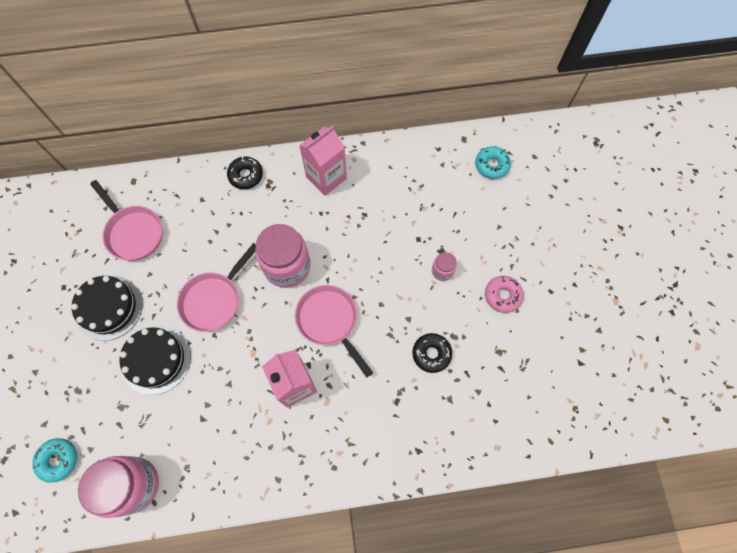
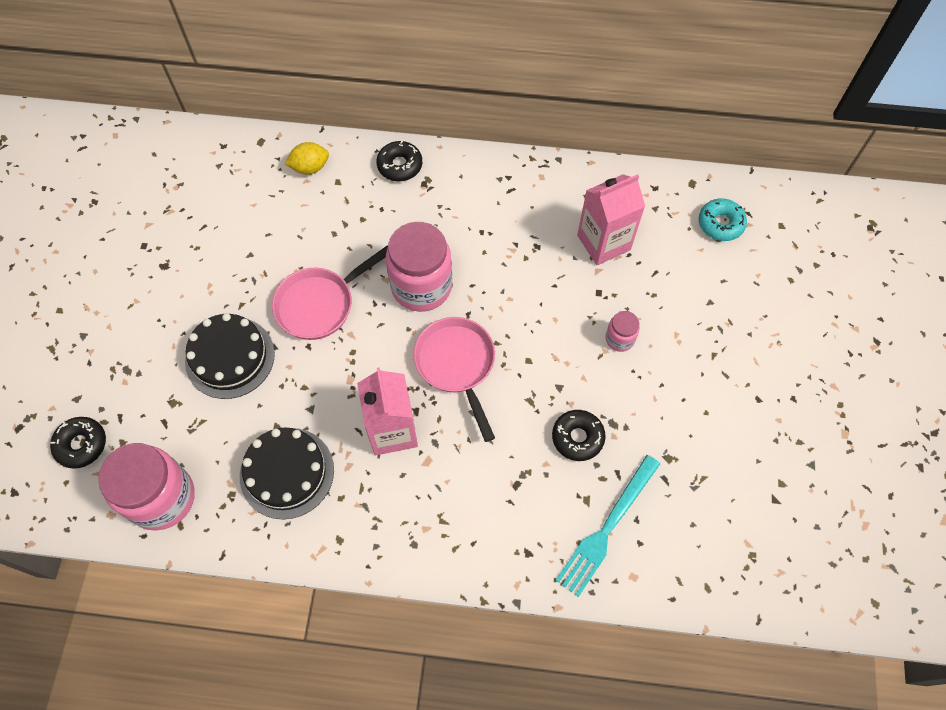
camera: 15 degrees right, 5 degrees down
turquoise donut [32,438,77,483] -> black donut [50,417,106,469]
black cake [71,276,143,341] -> black cake moved to [240,428,334,519]
pink pan [90,180,163,261] -> none
pink carton [299,126,347,196] -> pink carton moved to [577,174,645,265]
pink donut [485,276,524,313] -> none
none -> yellow lemon [285,142,329,174]
none -> turquoise fork [555,455,660,597]

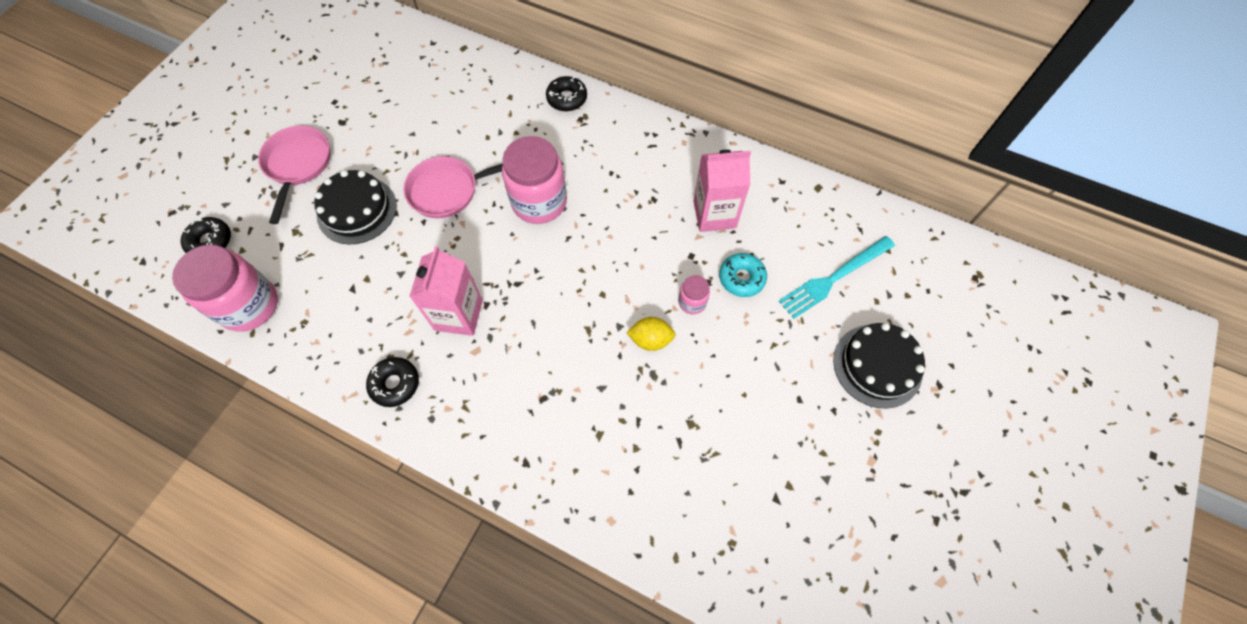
camera: 20 degrees right, 0 degrees up
black cake [240,428,334,519] -> black cake moved to [833,323,925,409]
yellow lemon [285,142,329,174] -> yellow lemon moved to [626,317,676,351]
pink pan [413,317,495,442] -> pink pan moved to [258,125,330,224]
black donut [552,410,606,461] -> black donut moved to [366,357,419,407]
turquoise fork [555,455,660,597] -> turquoise fork moved to [779,236,895,319]
turquoise donut [699,198,747,241] -> turquoise donut moved to [719,253,767,297]

